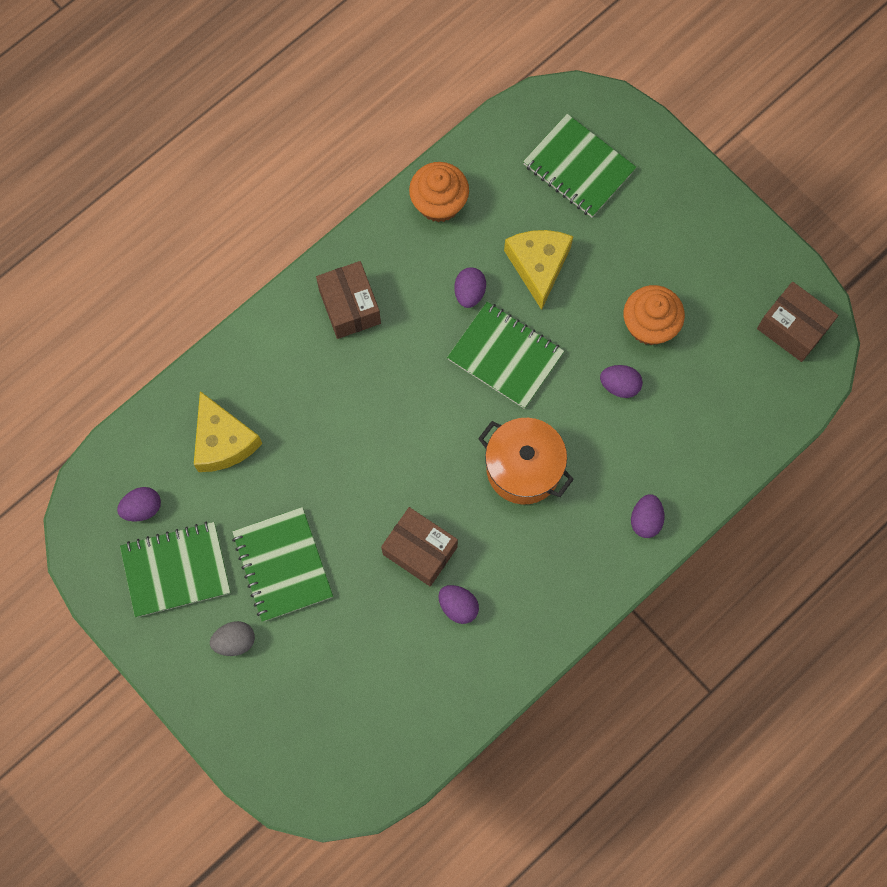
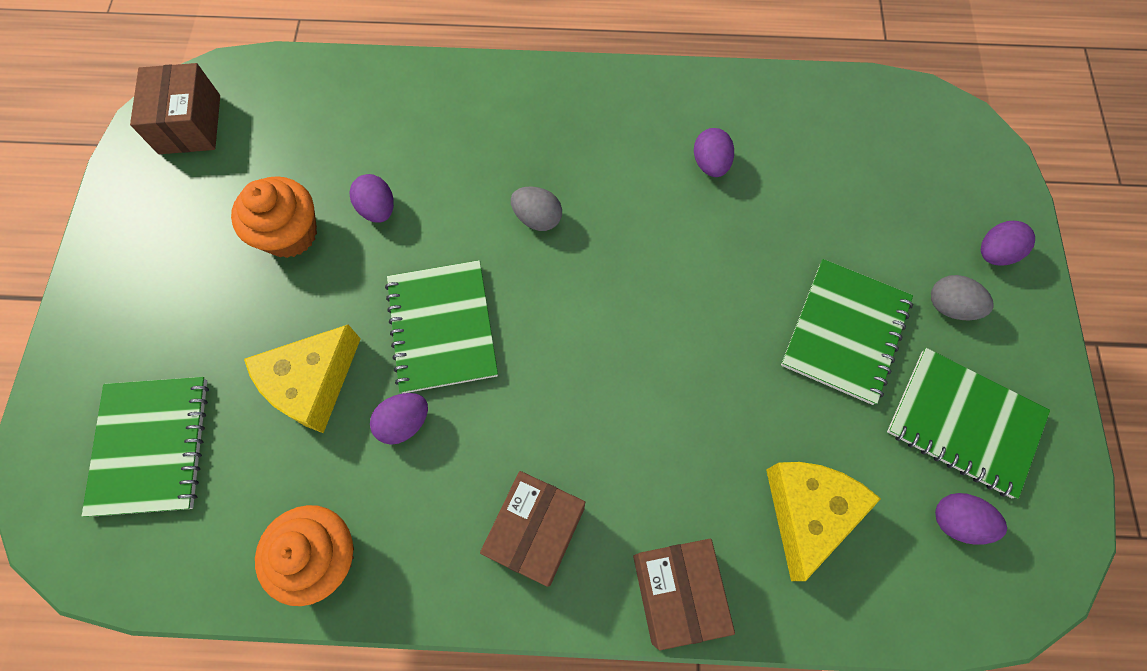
camera: 135 degrees left, 5 degrees down
brown box [381,507,458,586] -> brown box moved to [633,539,735,650]
orange pot [478,418,574,504] -> grey egg [511,186,562,231]
purple egg [631,494,664,538] -> purple egg moved to [981,221,1035,266]

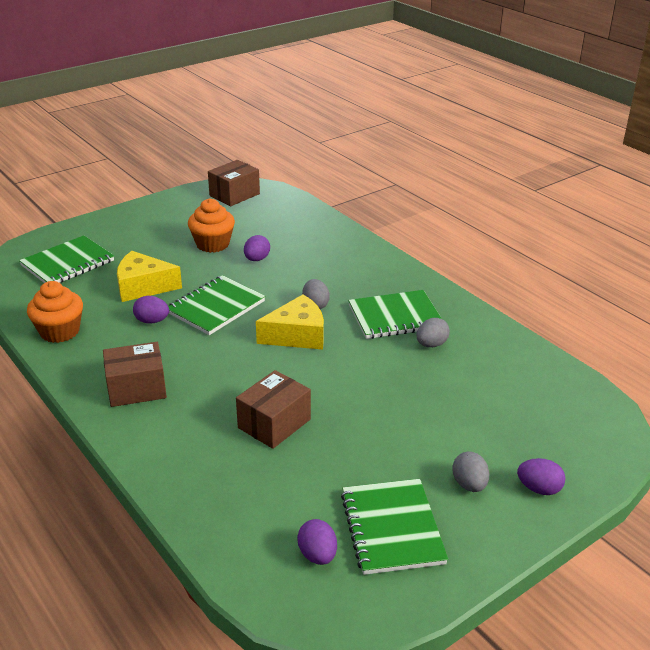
camera: 50 degrees right, 35 degrees down
brown box [633,539,735,650] -> brown box moved to [236,370,311,449]
purple egg [694,128,734,177] -> grey egg [416,318,450,347]
yellow cheese [766,462,881,581] -> yellow cheese moved to [256,295,324,350]
green notebook [781,259,913,405] -> green notebook moved to [349,290,442,339]

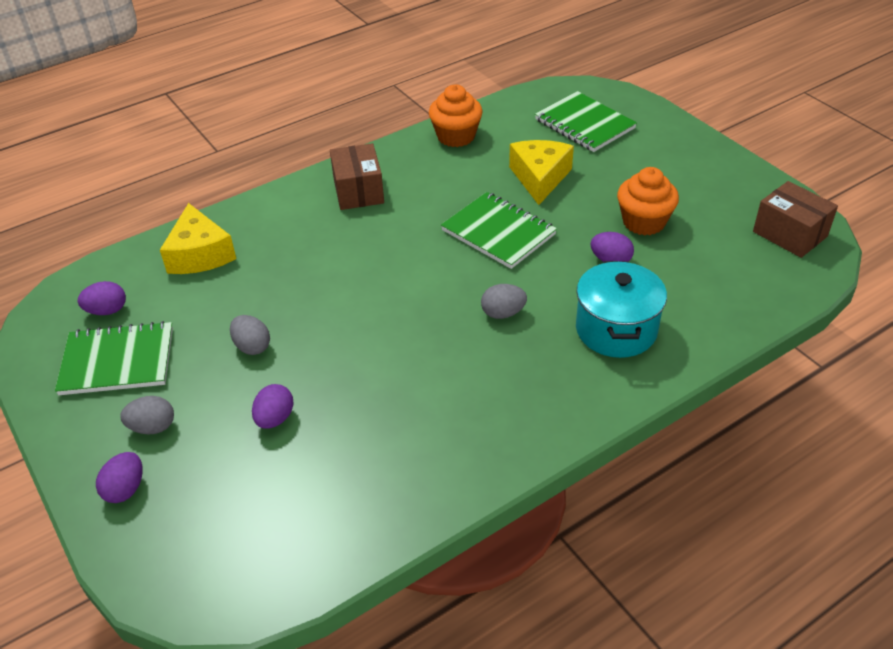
camera: 95 degrees right, 10 degrees up
purple egg [133,296,169,324] -> purple egg moved to [252,384,294,429]
brown box [236,370,311,449] -> none
yellow cheese [256,295,324,350] -> yellow cheese moved to [160,203,236,274]
green notebook [349,290,442,339] -> none
grey egg [416,318,450,347] -> grey egg moved to [230,315,270,355]
none -> turquoise pot [576,261,667,358]

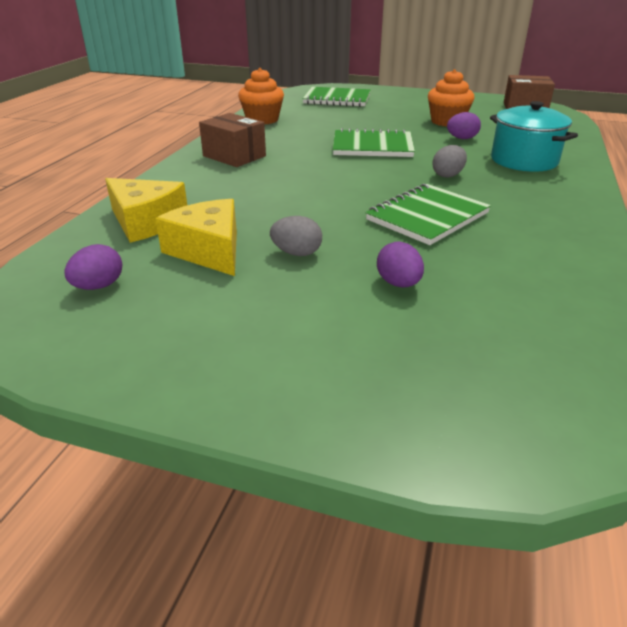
camera: 40 degrees left, 10 degrees down
green notebook [55,321,173,395] -> green notebook moved to [365,184,491,245]
purple egg [96,452,143,503] -> none
grey egg [120,396,174,434] -> none
yellow cheese [509,140,574,205] -> yellow cheese moved to [155,199,237,276]

